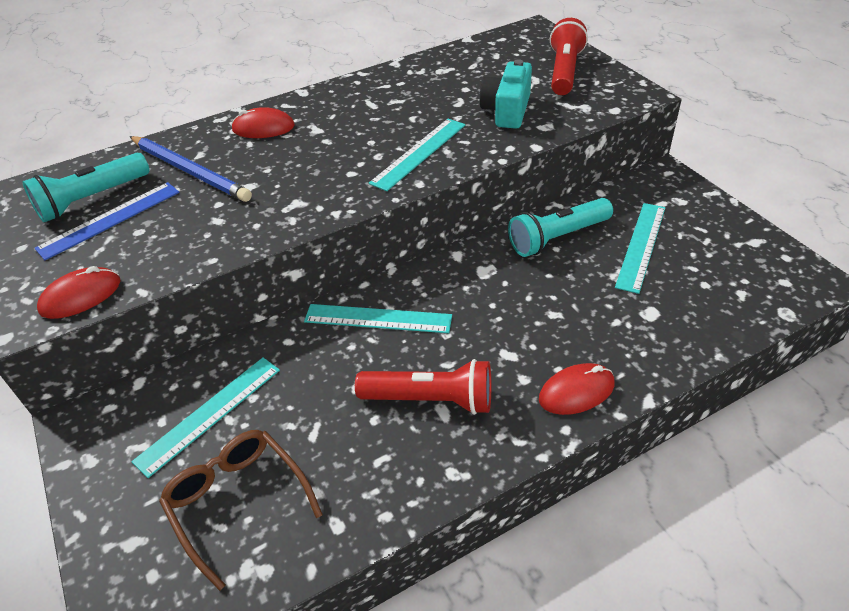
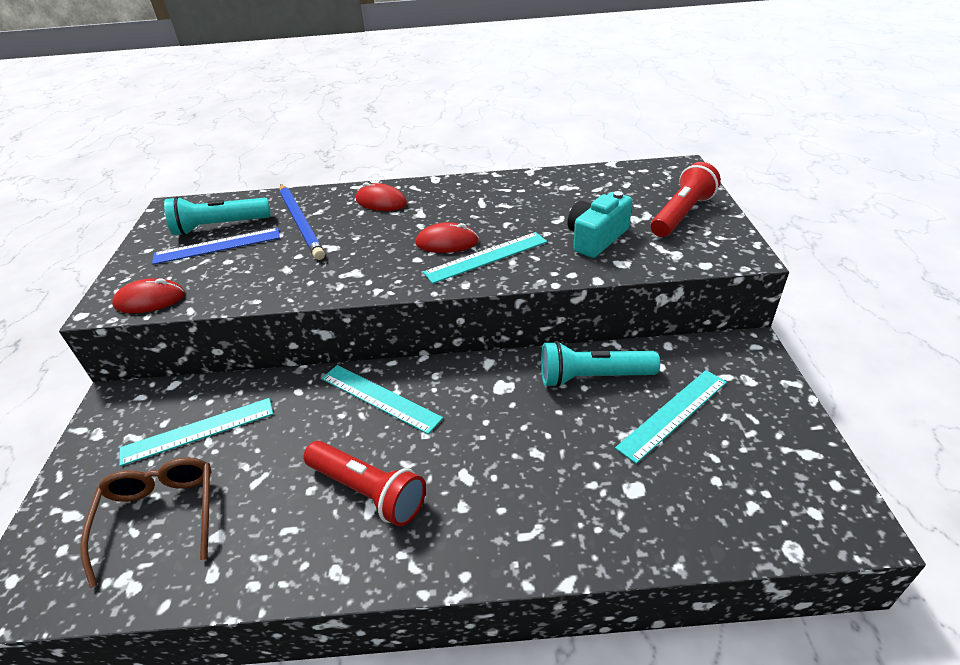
camera: 25 degrees right, 5 degrees down
red mouse [539,363,615,415] -> red mouse moved to [415,222,479,253]

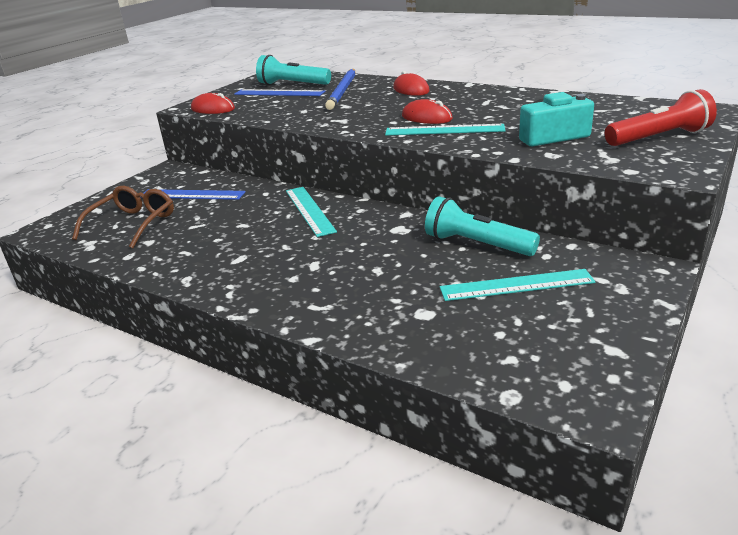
camera: 35 degrees right, 10 degrees down
turquoise ruler [119,398,273,466] -> blue ruler [140,189,246,200]
red flashlight [303,441,426,527] -> none

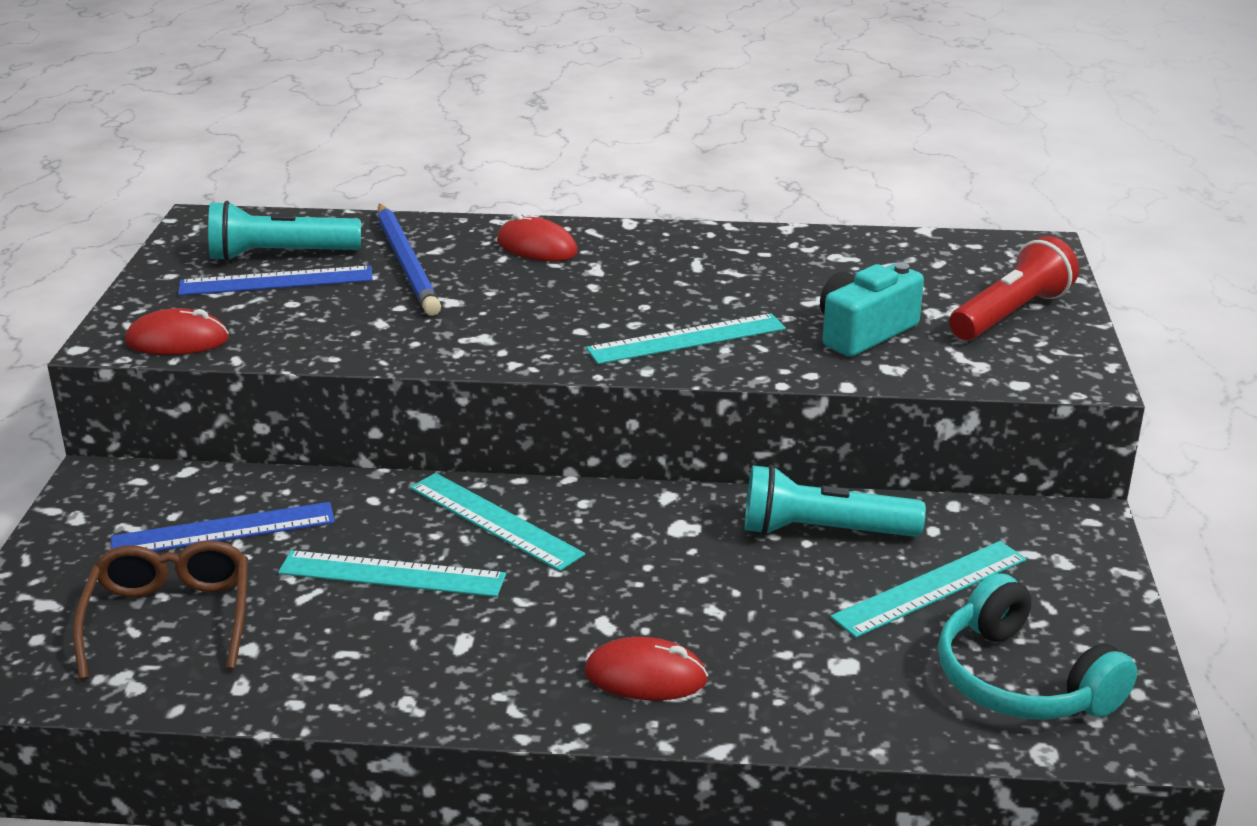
camera: 30 degrees left, 0 degrees up
red mouse [402,99,453,124] -> red mouse moved to [585,637,708,700]
none -> turquoise ruler [278,550,506,597]
none -> turquoise headphones [938,573,1137,720]

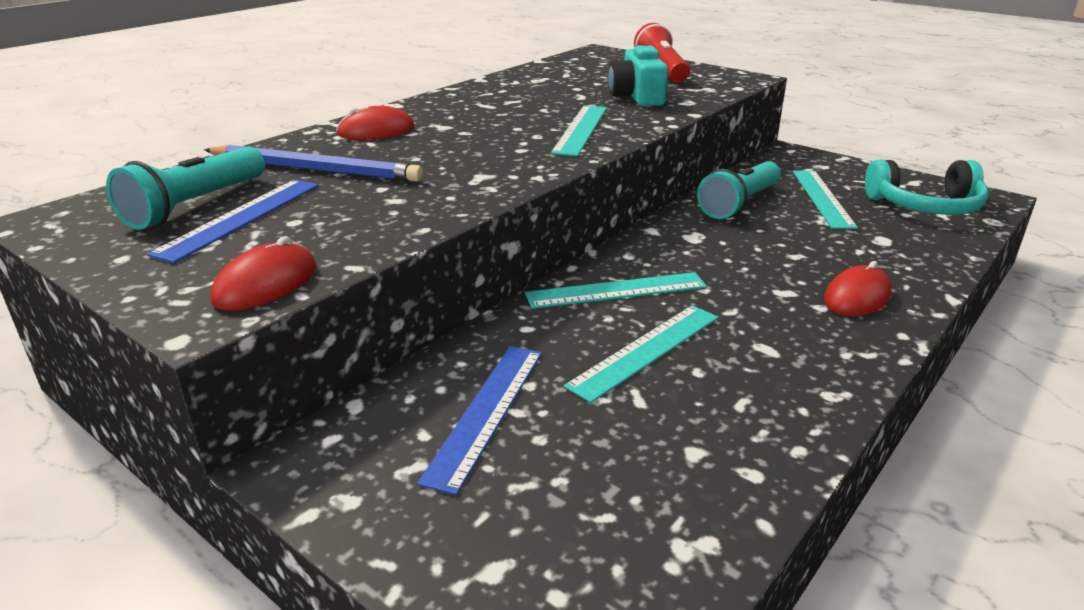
camera: 55 degrees left, 0 degrees up
brown glasses [73,540,248,680] -> none

